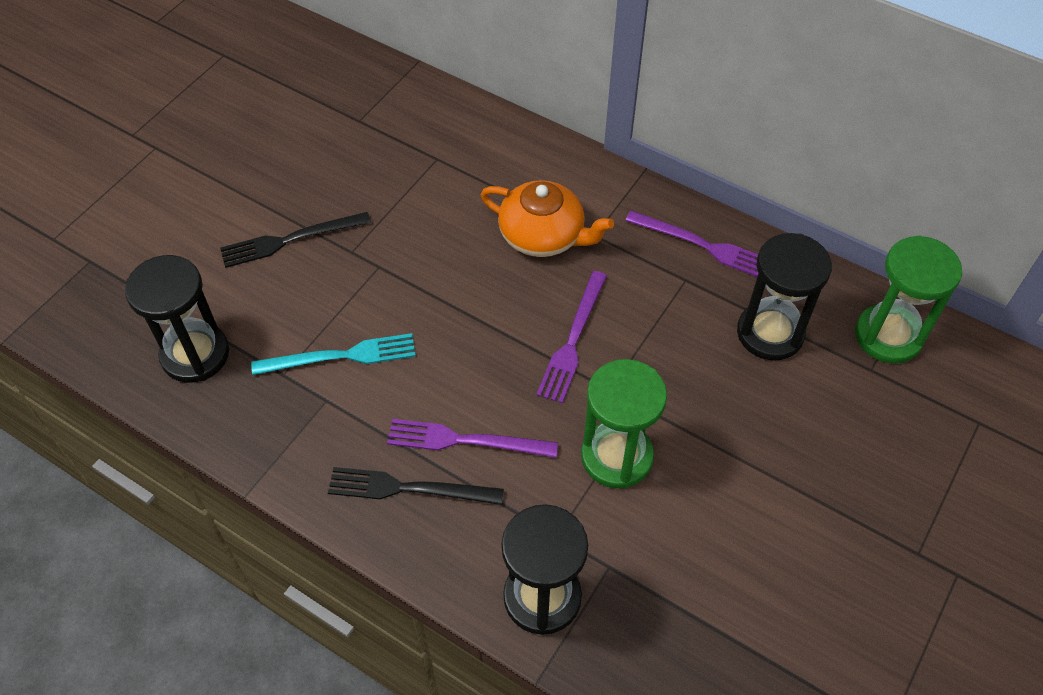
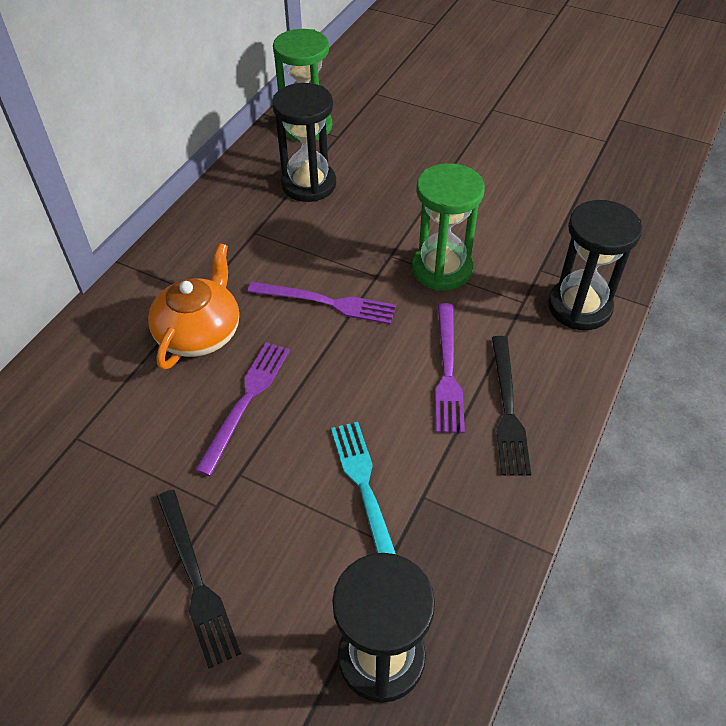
camera: 95 degrees left, 5 degrees down
purple fork [625,211,758,277] -> purple fork moved to [195,342,290,476]

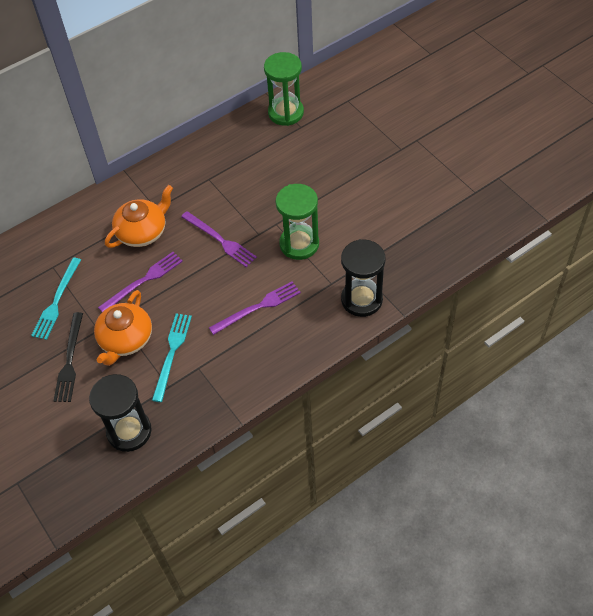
camera: 30 degrees right, 5 degrees up
black hourglass [272,83,336,202] -> none
purple fork [435,303,465,433] -> purple fork turned 150 degrees counterclockwise [209,281,301,335]
black fork [492,336,531,476] -> none
none -> turquoise fork [31,258,81,340]
none -> orange teapot [94,290,152,366]

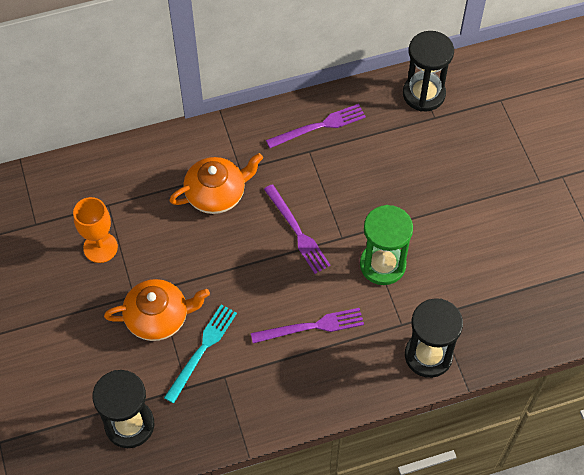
camera: 15 degrees right, 5 degrees up
turquoise fork [31,258,81,340] -> orange goblet [73,197,118,263]
black fork [54,312,83,402] -> none
orange teapot [94,290,152,366] -> orange teapot turned 135 degrees counterclockwise [104,279,210,341]
purple fork [98,252,183,312] -> purple fork moved to [266,104,366,148]
green hourglass [264,52,304,126] -> black hourglass [403,31,454,112]

